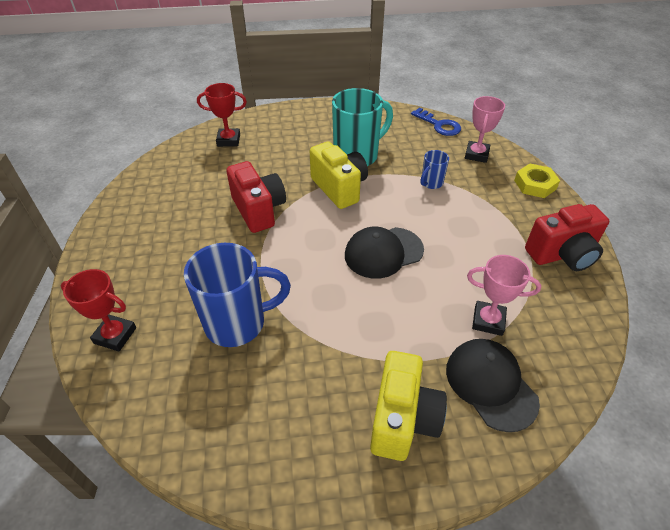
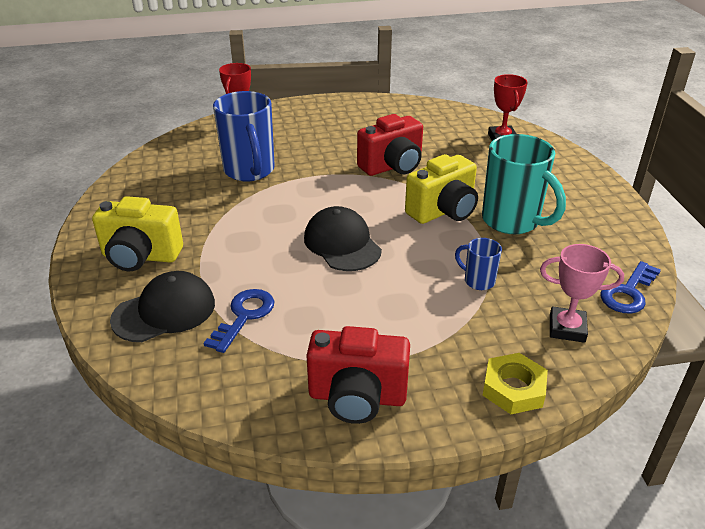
camera: 85 degrees right, 10 degrees down
pink trophy [467,255,541,336] -> blue key [204,289,274,353]
red camera [525,204,609,271] -> red camera turned 60 degrees counterclockwise [306,326,410,424]

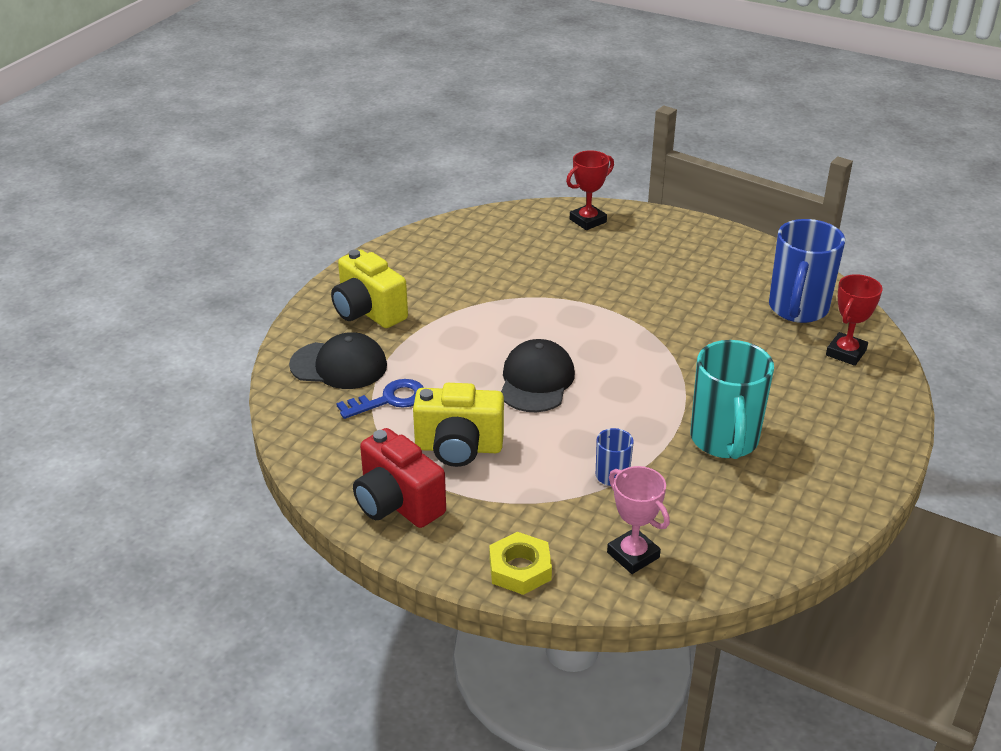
camera: 40 degrees right, 0 degrees up
blue mug [213,91,275,181] -> blue mug moved to [769,219,845,323]
red camera [357,114,423,176] -> none
yellow camera [405,154,478,224] -> yellow camera moved to [413,383,504,467]
blue key [601,261,661,314] -> none

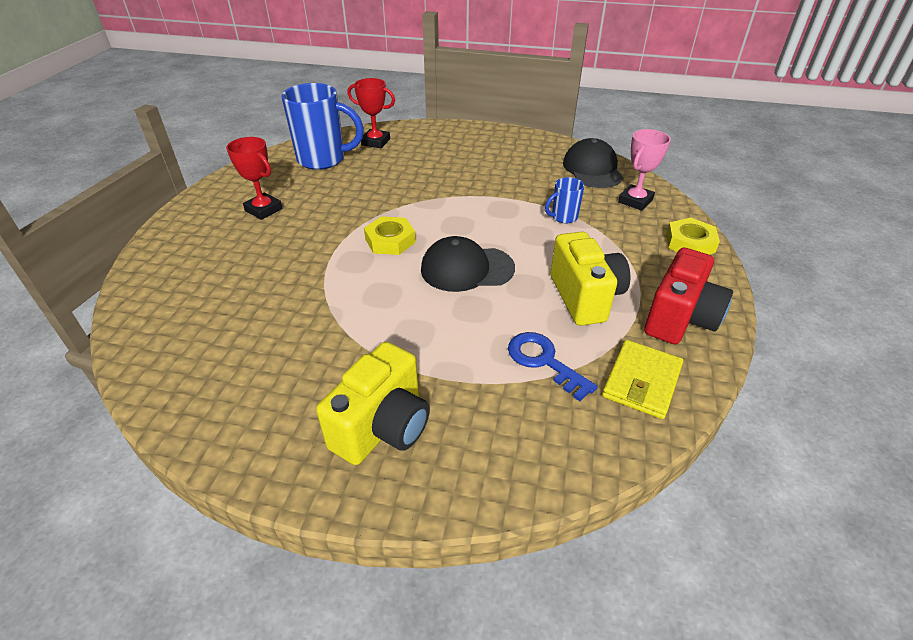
camera: 105 degrees left, 5 degrees up
black cap [289,332,387,389] -> black cap moved to [563,138,623,188]
red trophy [566,150,614,230] -> red trophy moved to [226,137,283,220]
turquoise mug [691,340,774,459] -> none
none -> yellow nut [364,216,416,255]
none -> yellow wallet [602,340,683,419]

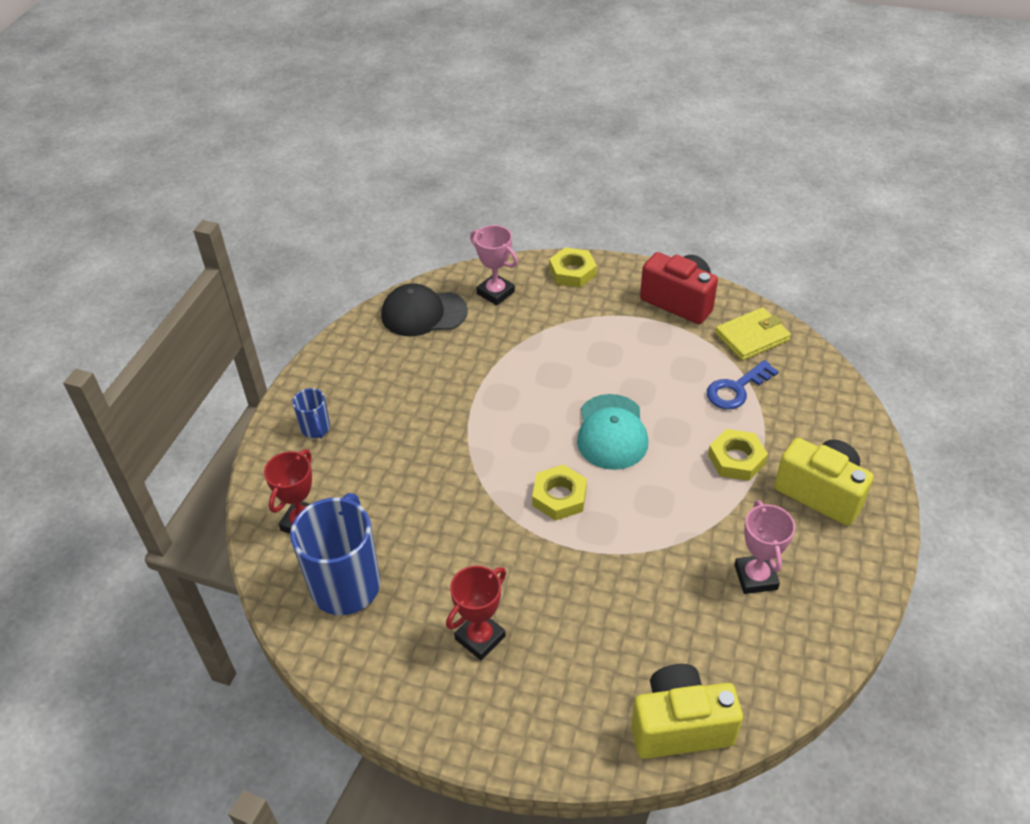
camera: 85 degrees left, 5 degrees up
black cap [421,236,515,292] -> turquoise cap [577,394,648,470]
blue mug [545,177,584,224] -> blue mug moved to [292,388,330,439]
yellow camera [551,232,631,326] -> yellow camera moved to [631,664,743,759]
yellow wallet [602,340,683,419] -> yellow wallet turned 60 degrees counterclockwise [715,307,791,361]
none -> yellow nut [708,429,768,481]
none -> pink trophy [735,500,795,594]

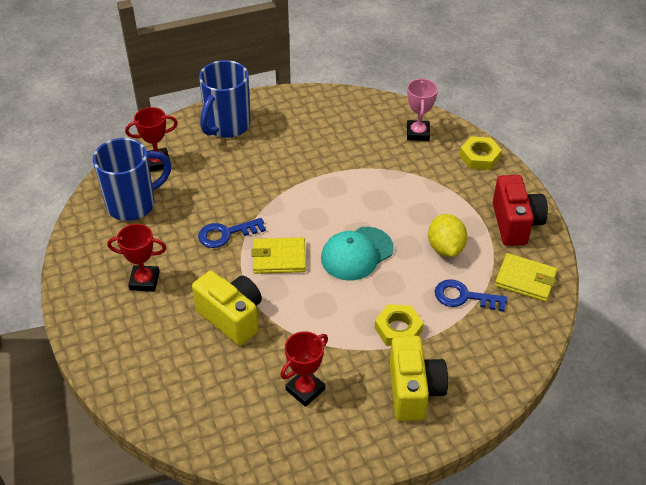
camera: 50 degrees right, 0 degrees up
blue mug [292,388,330,439] -> blue mug [199,60,250,138], size x2.09
black cap [381,283,468,336] -> none
yellow nut [532,465,587,521] -> yellow wallet [251,237,306,274]
yellow camera [631,664,743,759] -> yellow camera moved to [192,271,262,345]
pink trophy [735,500,795,594] -> red trophy [280,331,328,407]
none -> blue key [198,218,266,248]
none -> yellow lemon [428,214,467,257]

